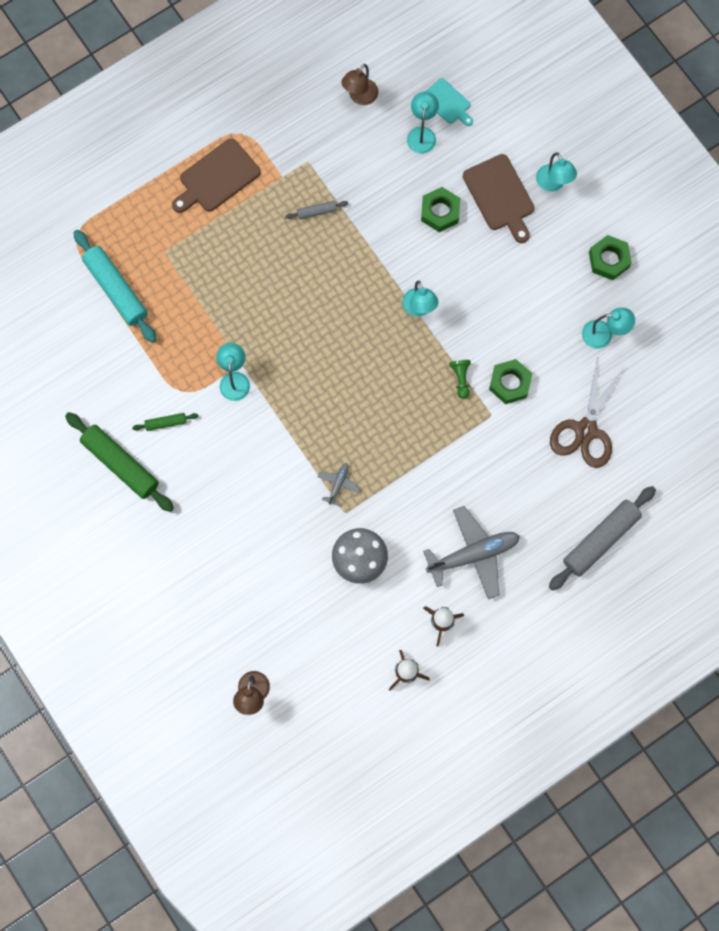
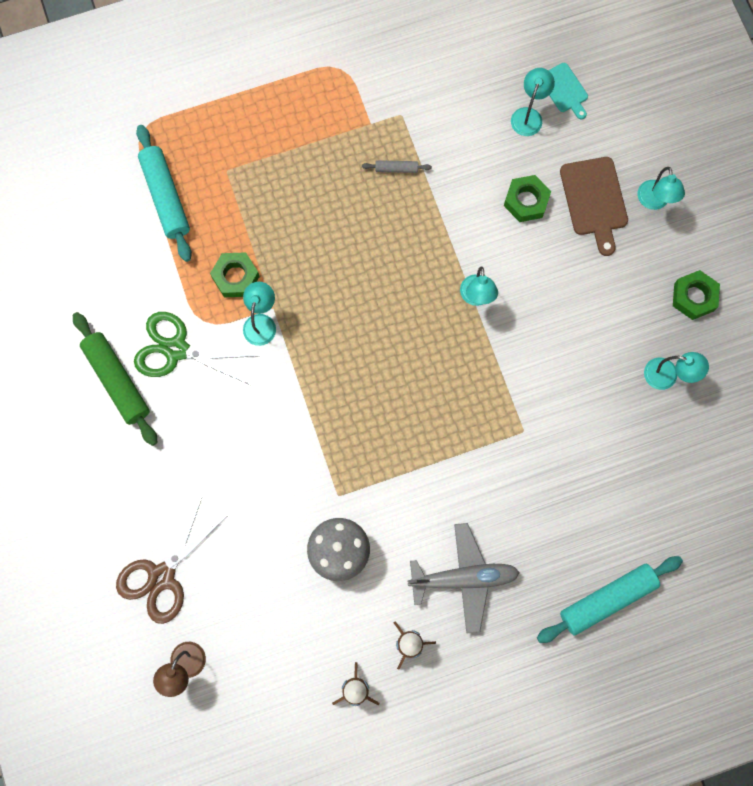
camera: 15 degrees right, 0 degrees up
green rolling pin [132,413,198,431] -> green scissors [134,312,257,385]
brown cutting board [172,138,260,213] -> none
grey plane [317,463,360,506] -> none
brown lamp [341,64,378,105] -> none
green pawn [449,360,471,399] -> none
green nut [489,359,532,404] -> green nut moved to [210,252,260,297]
grey rolling pin [549,486,656,591] -> turquoise rolling pin [537,556,683,643]
brown scissors [550,357,624,468] -> brown scissors moved to [116,498,226,624]

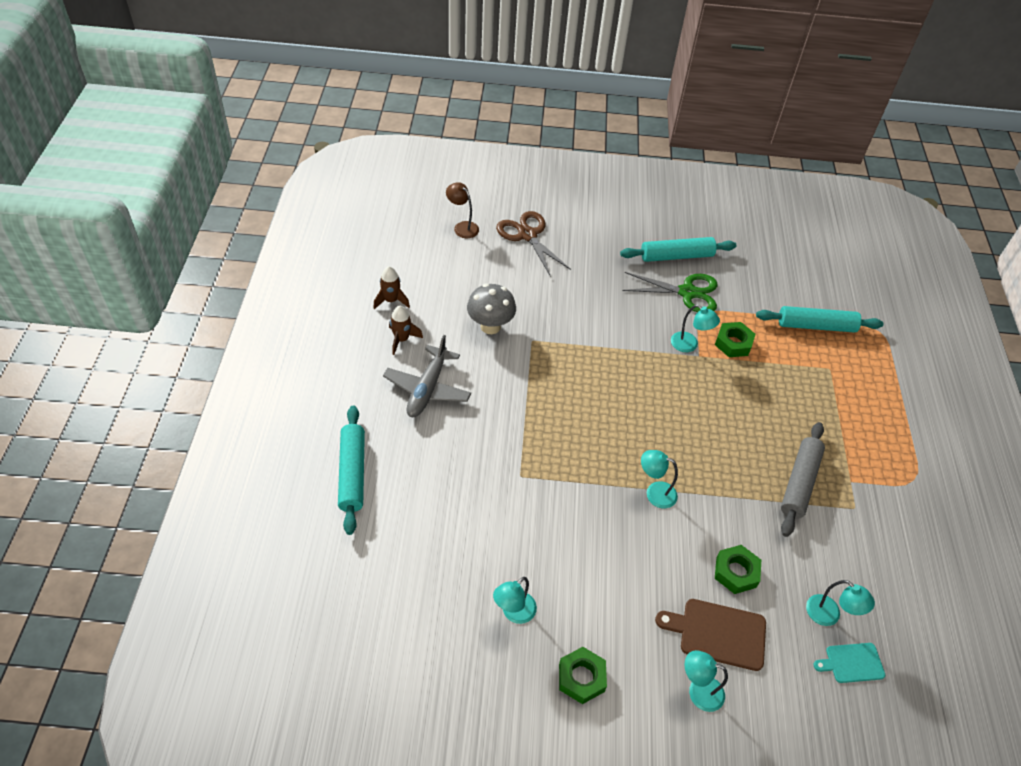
camera: 110 degrees right, 25 degrees down
green rolling pin [73,312,158,446] -> turquoise rolling pin [620,237,736,262]
green scissors [134,312,257,385] -> green scissors turned 60 degrees clockwise [623,272,717,312]
grey rolling pin [362,160,432,173] -> grey rolling pin [781,422,825,537], size x2.17

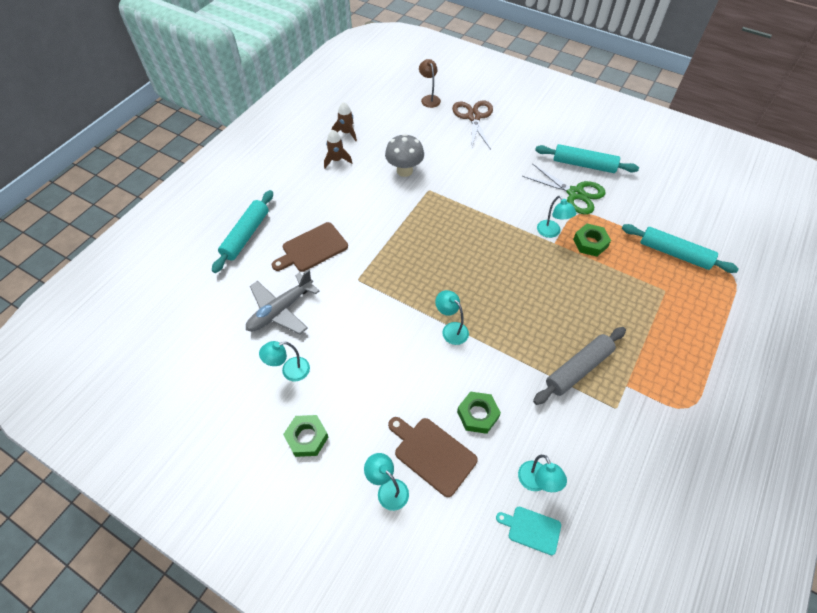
camera: 30 degrees right, 5 degrees up
grey plane [383,335,471,417] -> grey plane moved to [246,269,319,334]
none -> brown cutting board [272,222,348,272]

